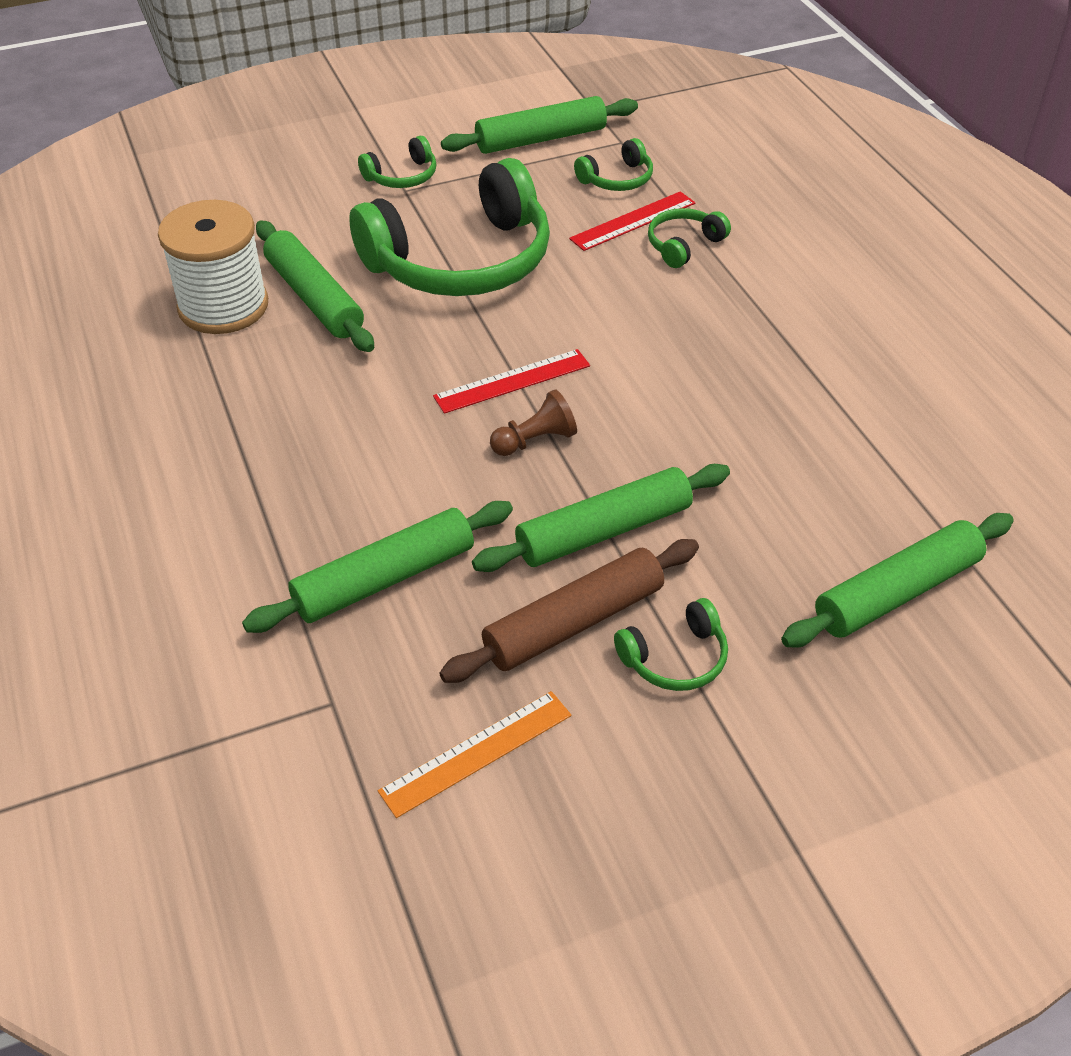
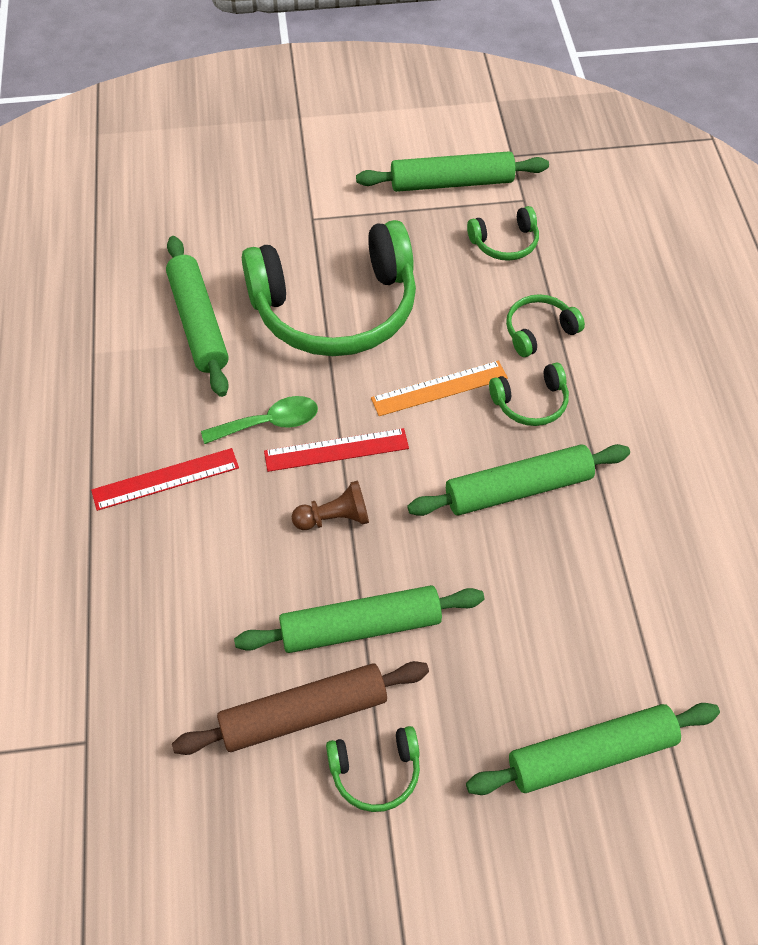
camera: 15 degrees right, 10 degrees up
white spool [158,200,268,334] -> none
green rolling pin [242,501,513,633] -> green rolling pin moved to [407,444,630,516]
green headphones [358,136,437,188] -> green headphones moved to [489,363,569,426]
orange ruler [378,691,571,818] -> orange ruler moved to [371,361,508,416]
red ruler [569,191,695,251] -> red ruler moved to [91,448,239,511]
none -> green spoon [201,396,318,444]

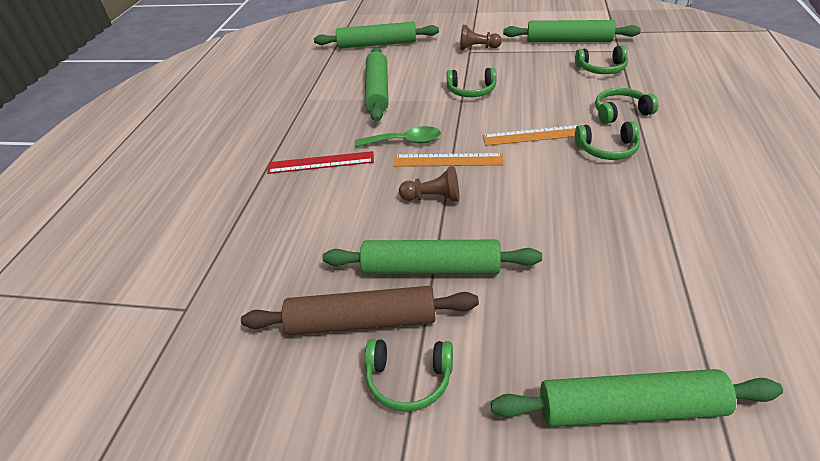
camera: 20 degrees right, 15 degrees down
green headphones [242,220,416,356] -> green headphones [447,67,497,97], size x0.43
red ruler [264,428,409,472] -> orange ruler [393,153,503,167]
green rolling pin [407,444,630,516] -> green rolling pin moved to [314,22,439,49]
none -> brown pawn [460,25,502,50]

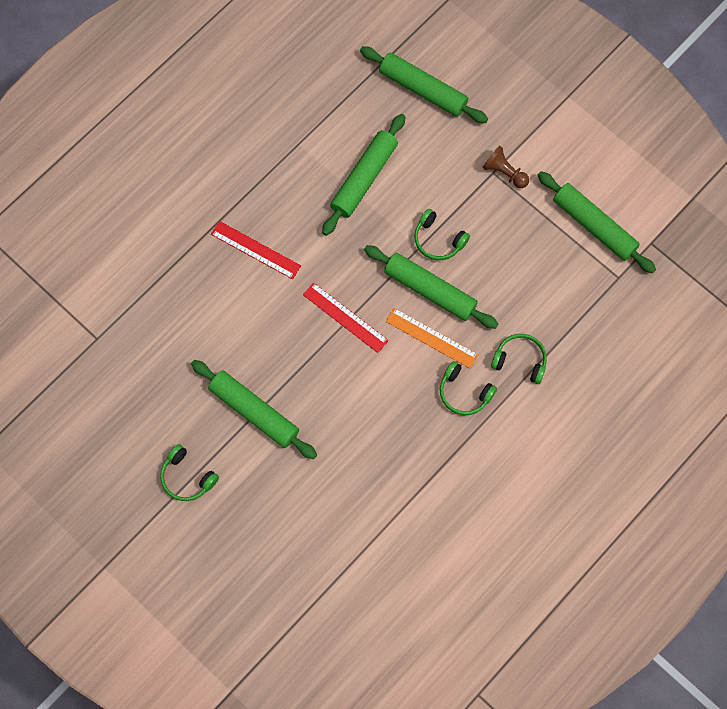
camera: 30 degrees right, 30 degrees up
brown rolling pin [241,286,479,335] -> none
green spoon [355,126,441,147] -> none
orange ruler [393,153,503,167] -> red ruler [303,283,389,353]
brown pawn [399,166,459,202] -> none
green rolling pin [491,369,783,427] -> green rolling pin moved to [364,245,498,329]
green headphones [575,45,628,74] -> none

